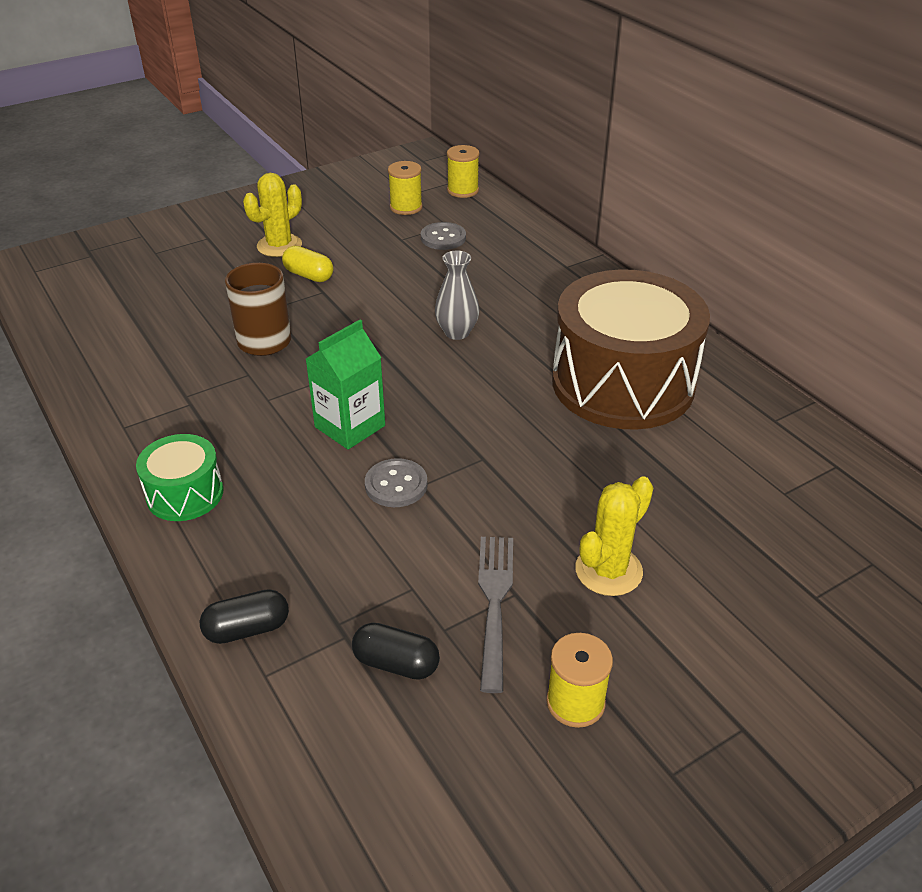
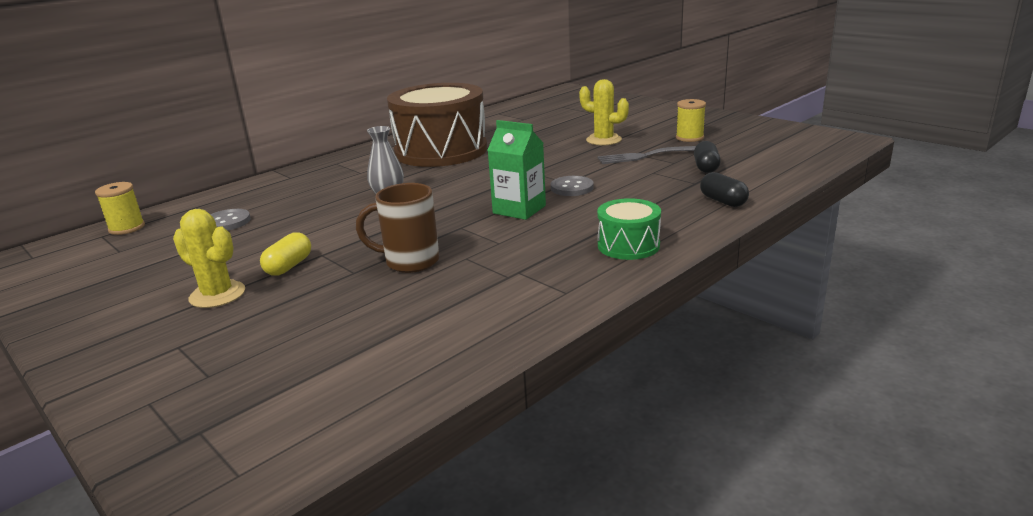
camera: 100 degrees left, 15 degrees down
yellow spool [388,161,423,215] -> none

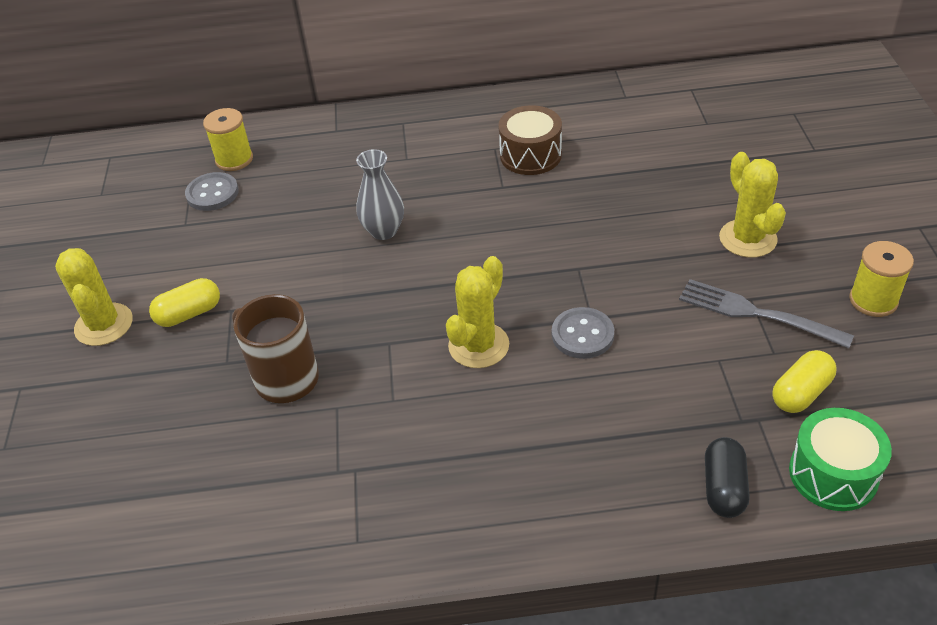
camera: 40 degrees right, 20 degrees up
yellow spool [95,182,145,235] -> yellow spool moved to [203,108,253,171]
brown drum [387,83,487,167] -> brown drum [498,105,562,175], size x0.47
green carton [488,120,546,220] -> yellow cactus [446,256,509,368]
green drum [597,198,661,260] -> green drum moved to [789,408,892,511]
black capsule [694,141,721,173] -> yellow capsule [772,350,837,413]

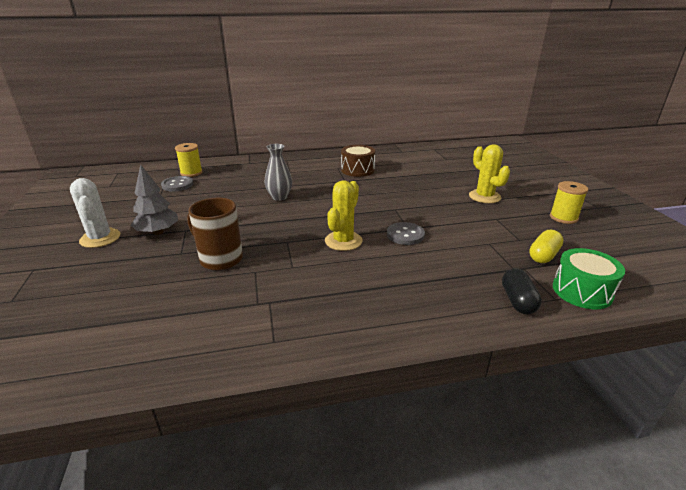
camera: 10 degrees left, 15 degrees down
yellow cactus [55,248,133,346] -> white cactus [70,178,120,248]
yellow capsule [149,278,220,327] -> grey tree [131,164,178,235]
grey fork [679,279,854,348] -> none

